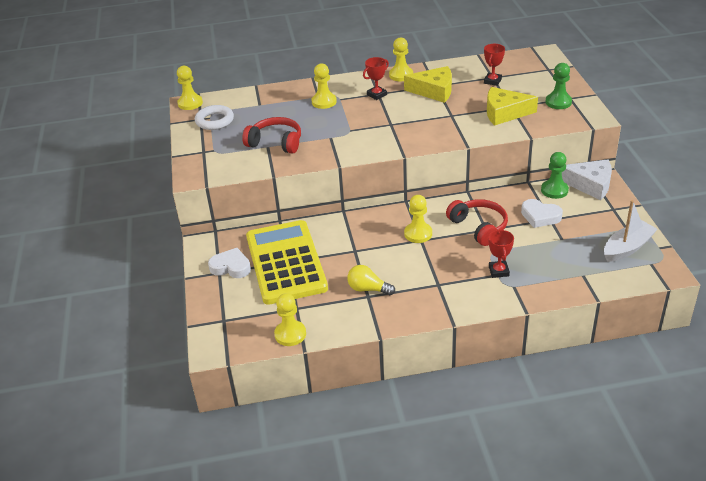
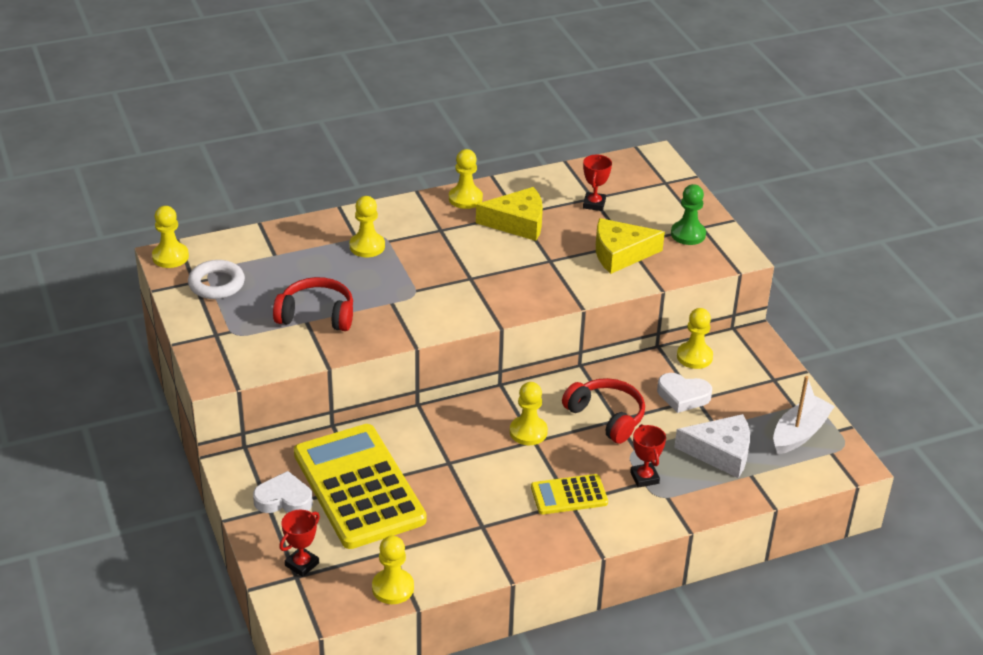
camera: 15 degrees left, 0 degrees up
yellow light bulb [347,265,395,295] -> none
red trophy [363,57,389,100] -> red trophy moved to [279,509,320,577]
green pawn [541,152,569,199] -> yellow pawn [677,308,713,369]
white cheese [562,159,612,200] -> white cheese moved to [674,414,750,478]
none -> yellow calculator [531,474,608,515]

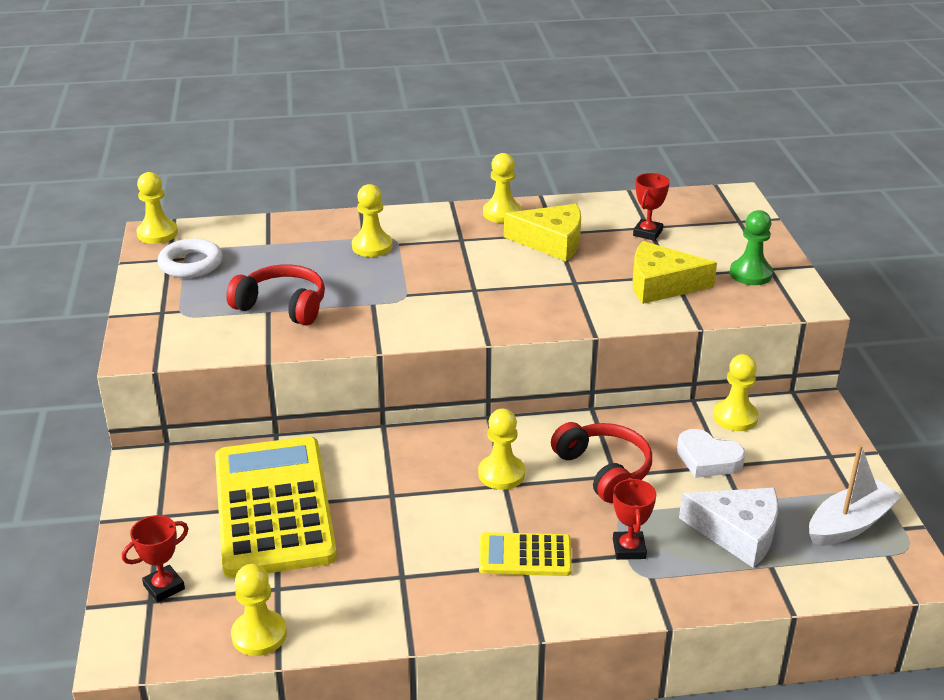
camera: 15 degrees right, 5 degrees down
white heart [253,471,313,513] -> none

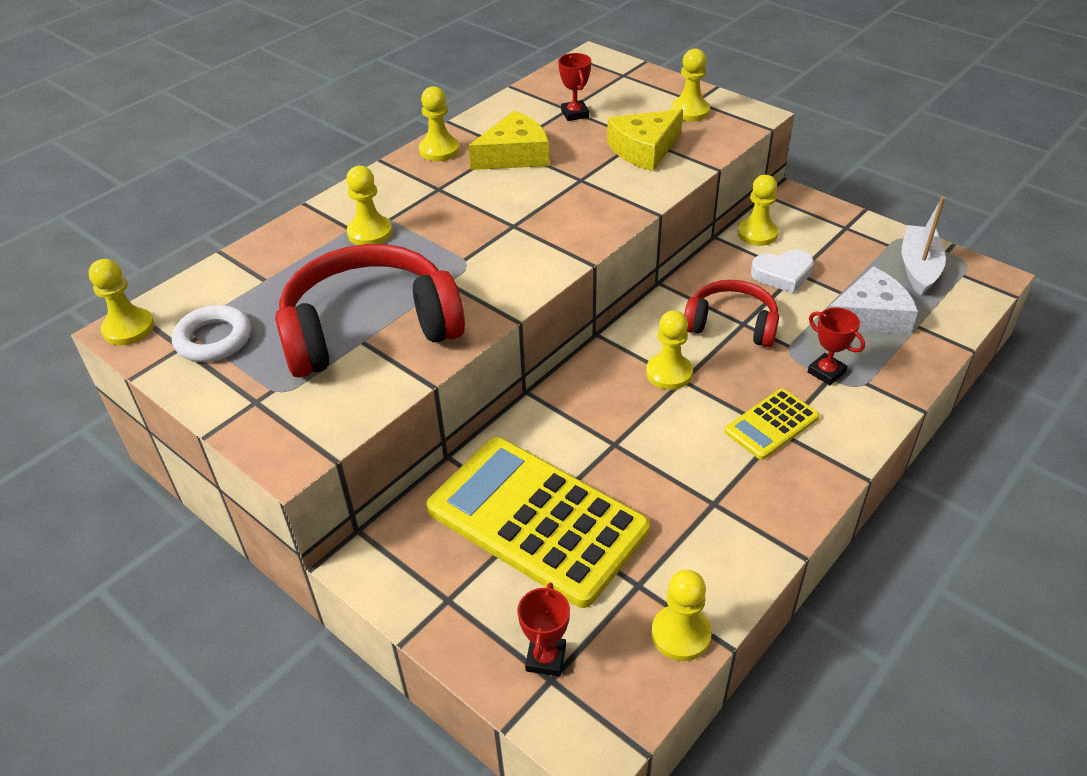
camera: 40 degrees left, 10 degrees up
red headphones [226,264,325,326] -> red headphones [275,244,465,378], size x1.68
green pawn [730,210,773,285] -> yellow pawn [671,48,710,122]

